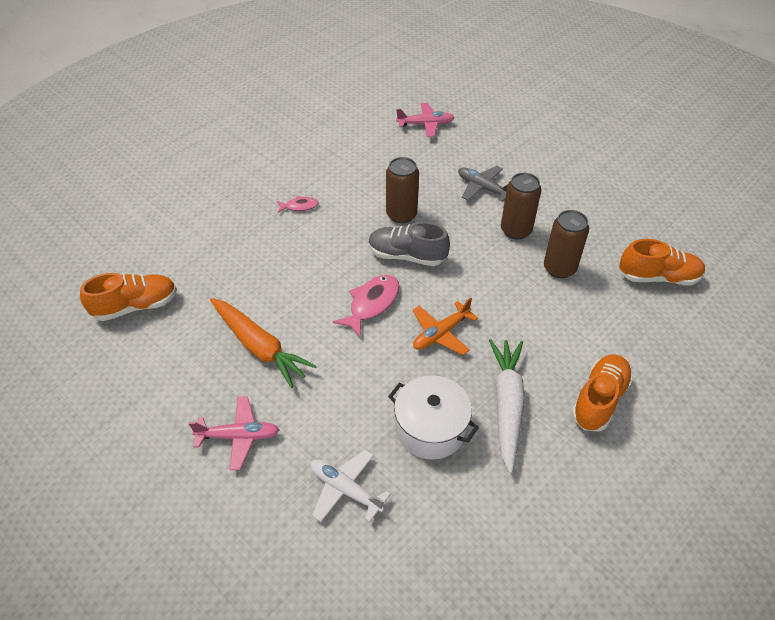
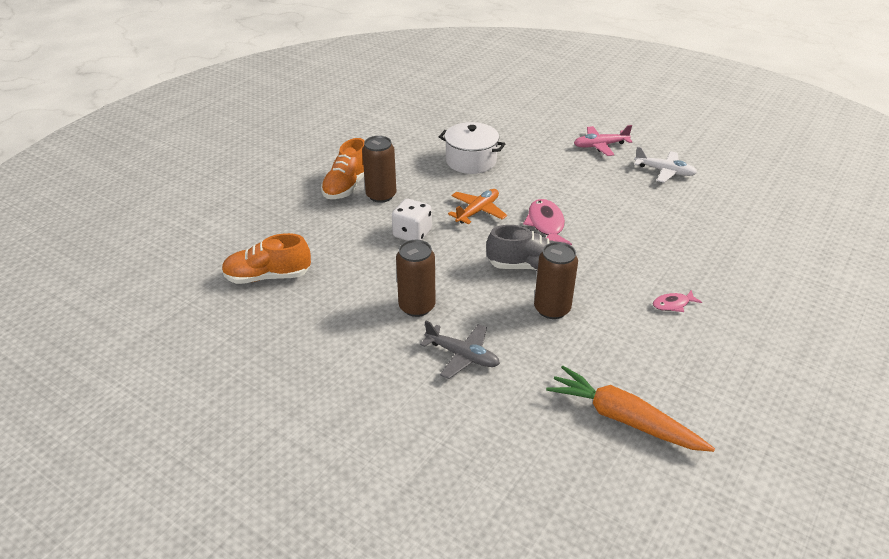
camera: 170 degrees right, 10 degrees down
orange shoe [80,273,177,321] -> none
orange carrot [210,298,317,388] -> orange carrot moved to [546,366,715,452]
white plane [310,450,391,522] -> white plane moved to [634,146,697,183]
pink fish [333,275,399,338] -> pink fish turned 150 degrees clockwise [523,199,572,245]
pink plane [396,103,454,137] -> none
white carrot [489,339,525,473] -> none
brown can [544,210,589,278] -> brown can moved to [362,136,396,203]
none -> white dice [392,199,432,241]

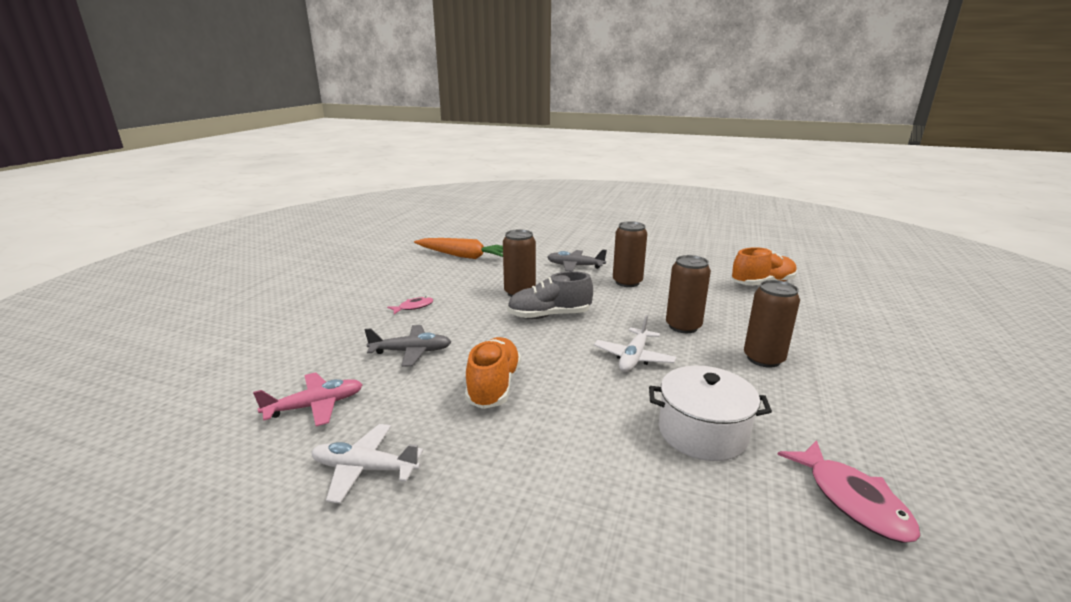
camera: 165 degrees right, 15 degrees down
orange shoe [321,138,365,199] -> orange shoe moved to [465,337,521,409]
white dice [392,199,432,241] -> brown can [666,255,711,333]
orange plane [448,189,507,224] -> white plane [594,315,676,372]
pink fish [523,199,572,245] -> pink fish moved to [777,440,920,543]
pink plane [574,125,632,156] -> pink plane moved to [253,372,363,426]
none -> grey plane [365,325,451,367]

